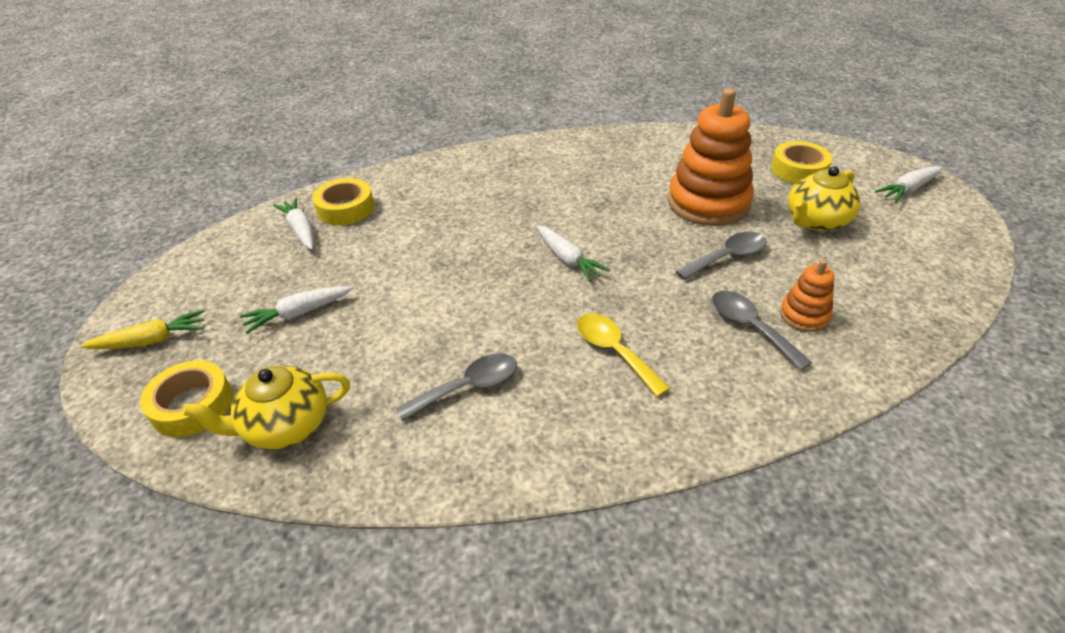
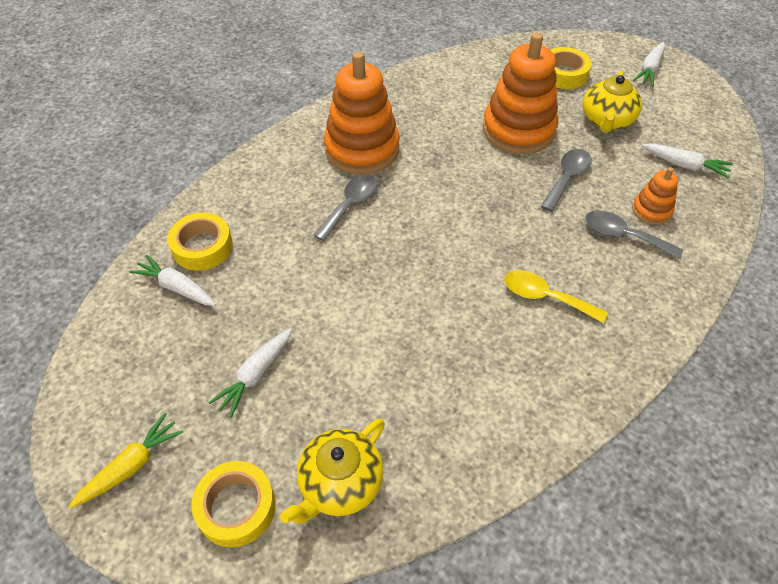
camera: 30 degrees left, 10 degrees up
grey spoon [396,353,517,421] -> grey spoon moved to [313,174,378,241]
white carrot [537,225,610,282] -> white carrot moved to [642,143,733,179]
none -> orange stacking toy [324,52,400,174]

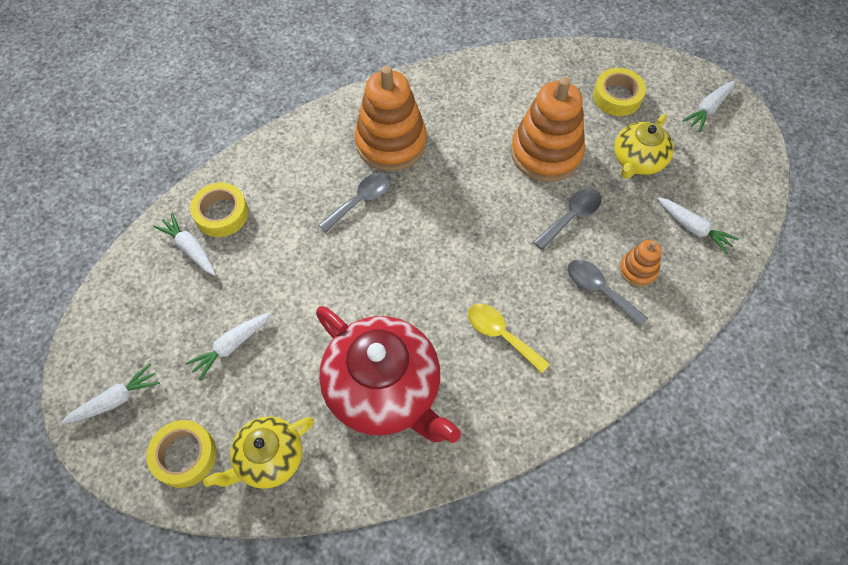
camera: 15 degrees right, 10 degrees up
yellow carrot [69,413,183,508] -> white carrot [61,363,160,424]
none -> red teapot [316,306,461,443]

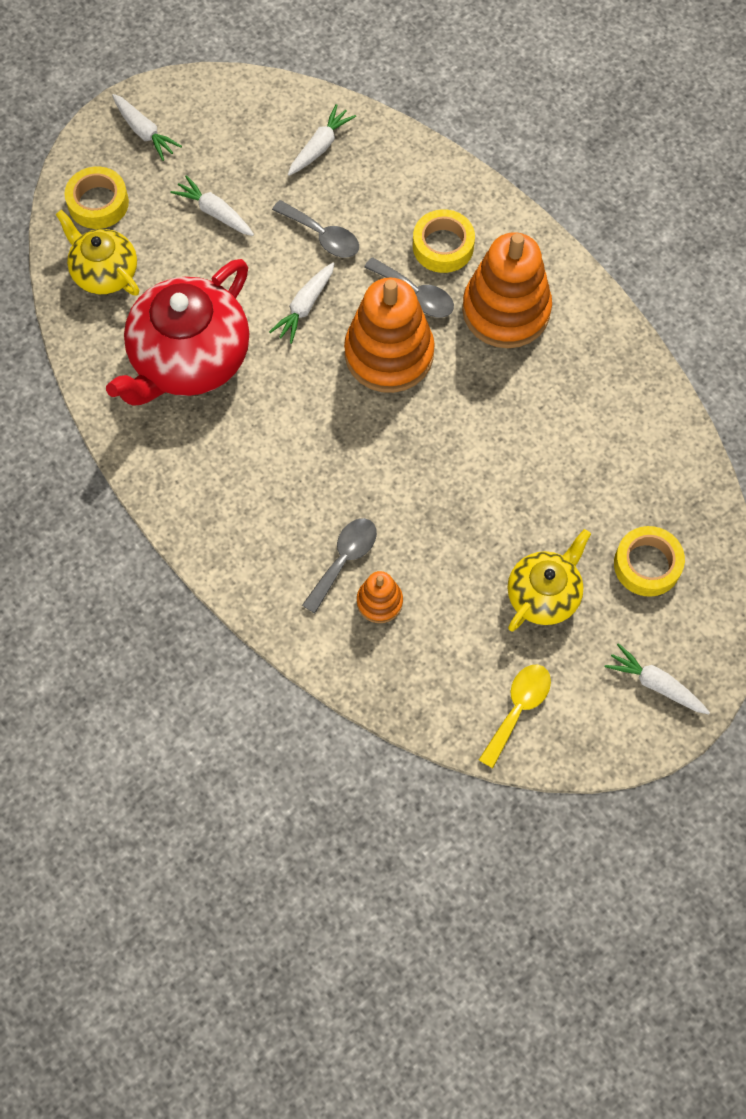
camera: 80 degrees right, 5 degrees up
yellow tape [190,183,249,237] -> yellow tape moved to [413,209,475,273]
yellow spoon [468,304,550,373] -> yellow spoon moved to [479,665,551,768]
orange stacking toy [511,77,585,182] -> orange stacking toy moved to [344,277,435,393]
grey spoon [533,188,602,250] -> grey spoon moved to [272,200,359,258]
yellow teapot [614,114,674,179] -> yellow teapot turned 105 degrees clockwise [508,529,591,632]
white carrot [657,197,739,254] -> white carrot moved to [269,262,335,344]

